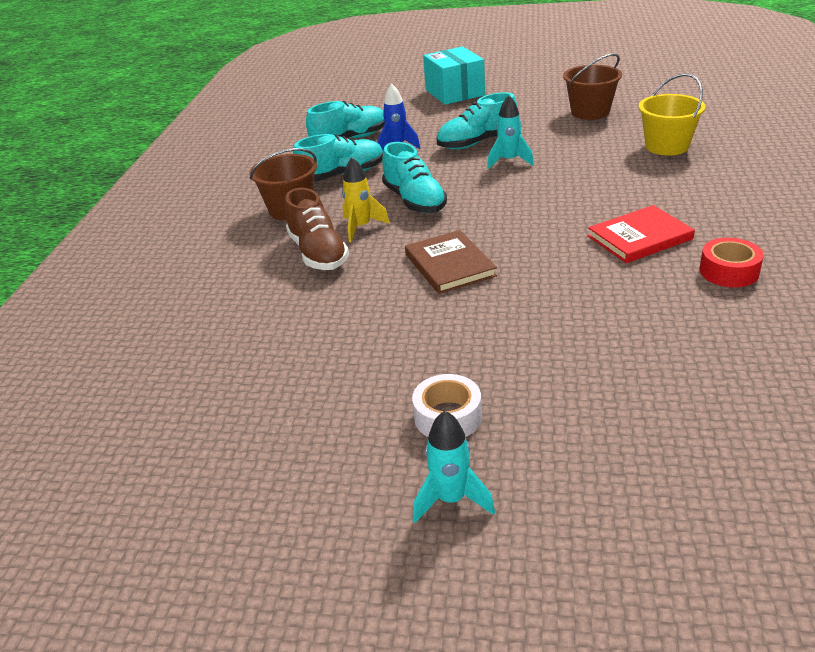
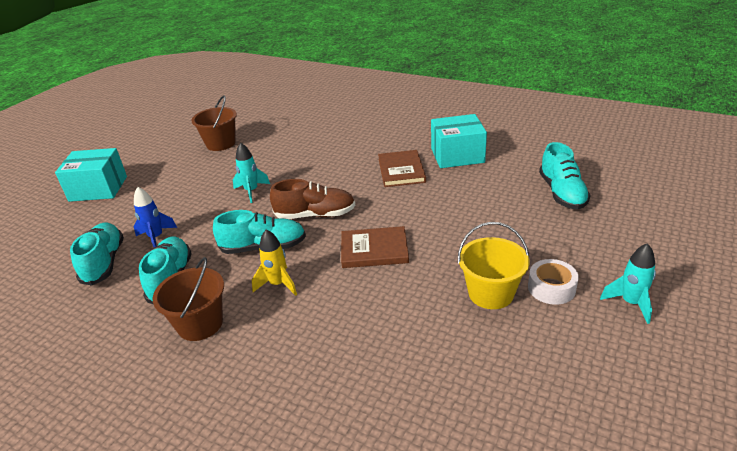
camera: 70 degrees left, 0 degrees up
brown shoe [285,188,349,270] -> brown shoe moved to [270,179,355,219]
turquoise shoe [436,92,518,149] -> turquoise shoe moved to [539,142,591,210]
red book [588,205,695,263] -> brown book [378,150,426,187]
yellow bucket [639,73,706,156] -> yellow bucket moved to [458,222,530,309]
red tape [700,238,764,287] -> turquoise box [431,114,487,168]

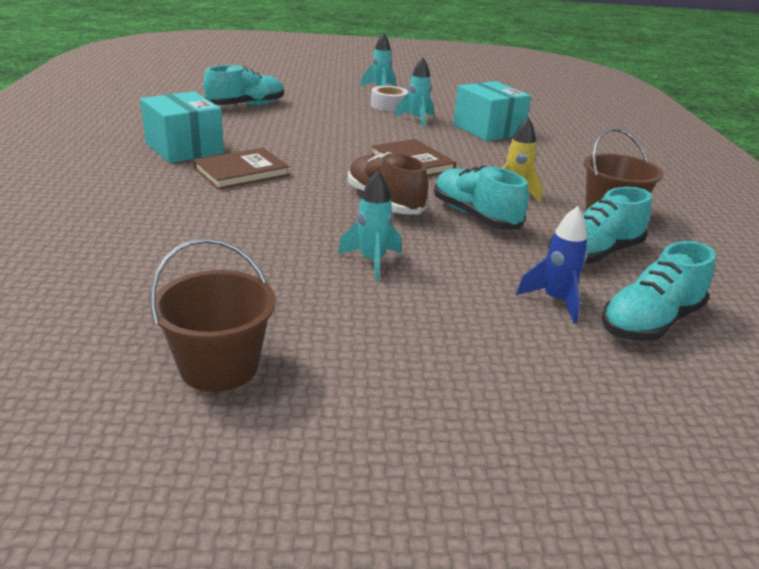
camera: 125 degrees left, 5 degrees down
turquoise box [55,148,127,202] -> turquoise box moved to [453,81,531,141]
yellow bucket [458,222,530,309] -> turquoise rocket [395,57,434,128]

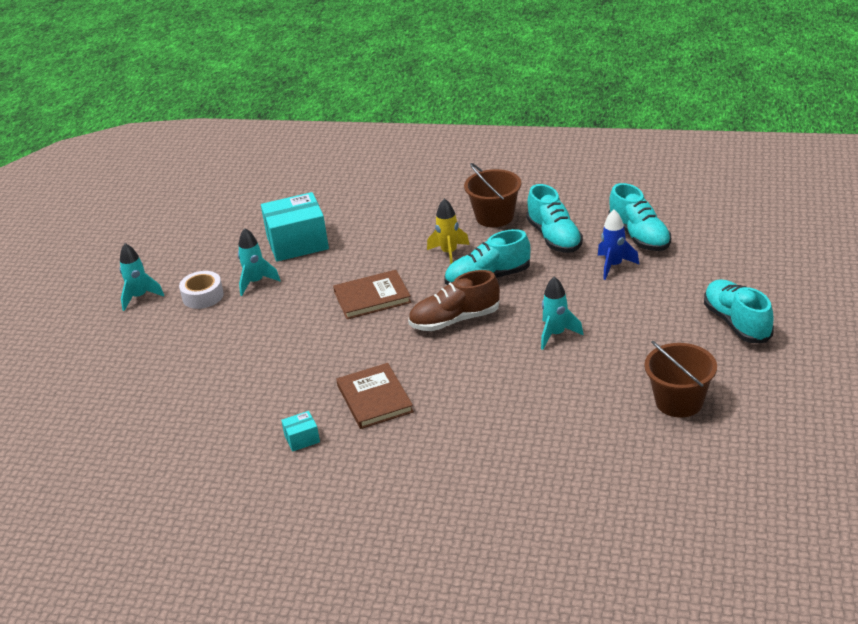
camera: 70 degrees left, 5 degrees up
turquoise box [140,91,224,163] -> turquoise box [281,411,320,452], size x0.44
turquoise shoe [203,65,284,105] -> turquoise shoe moved to [704,279,774,343]

